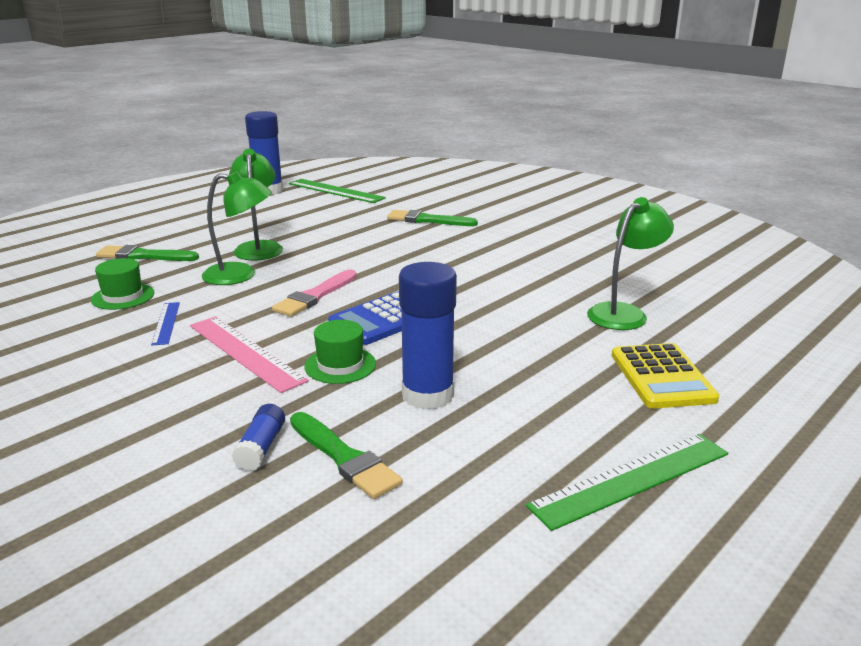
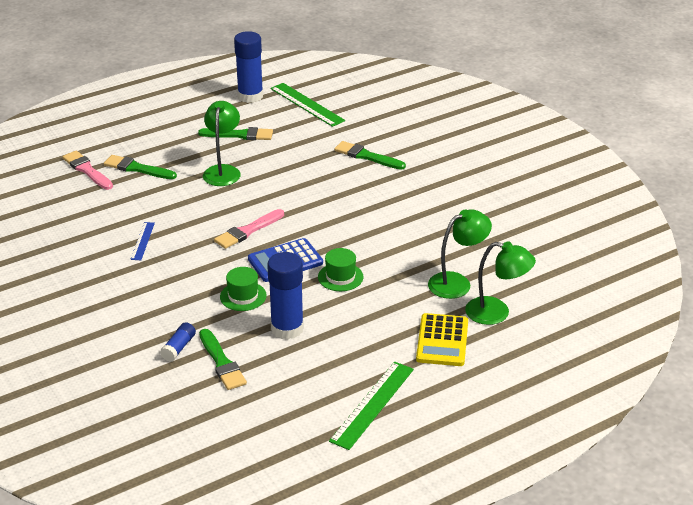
camera: 15 degrees right, 10 degrees up
green hat [91,258,155,310] -> green hat moved to [318,248,364,291]
pink ruler [190,316,309,393] -> none
green lamp [202,171,272,285] -> green lamp moved to [465,241,536,325]
green ruler [526,434,728,531] -> green ruler turned 45 degrees counterclockwise [329,361,414,450]
none -> pink brush [62,151,113,190]
none -> green brush [198,127,273,140]

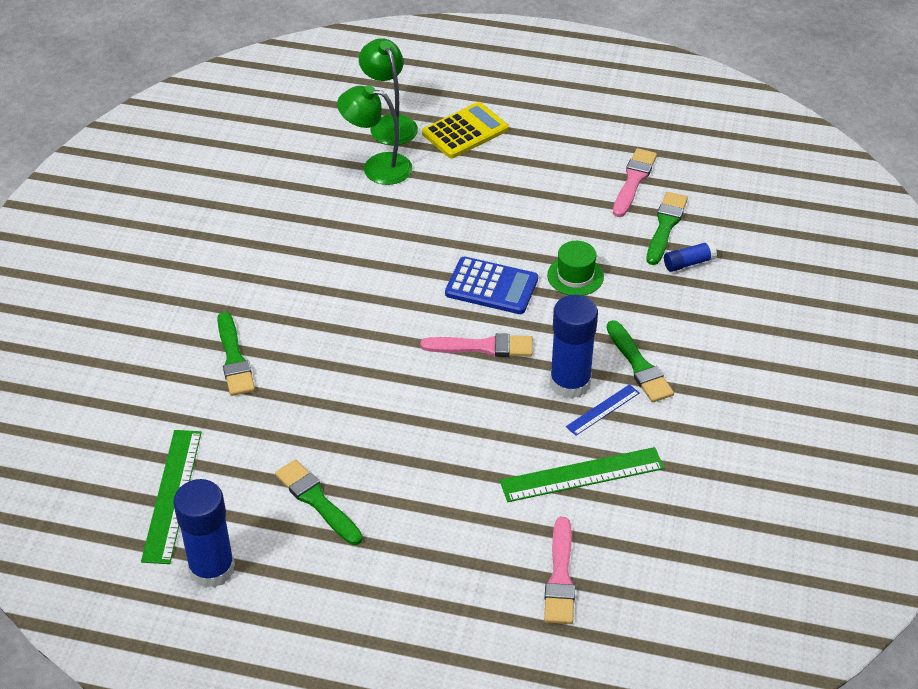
camera: 135 degrees left, 10 degrees up
green brush [104,155,177,179] -> green brush moved to [607,320,674,403]
green lamp [203,101,241,186] -> none
blue glue stick [267,252,304,340] -> blue glue stick moved to [550,295,598,399]
green hat [318,248,364,291] -> none
green ruler [329,361,414,450] -> green ruler moved to [500,447,664,502]
none -> pink brush [613,148,657,217]

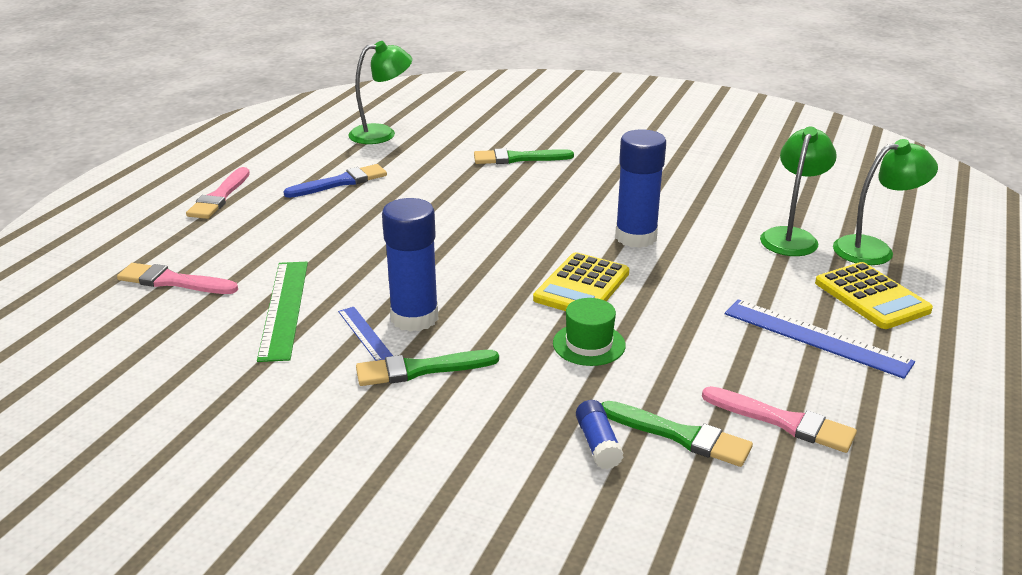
camera: 100 degrees right, 15 degrees down
green ruler [141,430,202,564] -> green lamp [348,41,412,144]
blue glue stick [173,479,235,588] -> blue glue stick moved to [615,129,666,248]
green brush [275,460,363,545] -> blue brush [283,164,387,198]
pink brush [421,333,533,357] -> pink brush moved to [186,167,250,219]
blue calculator [445,257,538,314] -> yellow calculator [533,252,629,311]
none -> blue ruler [725,299,915,379]

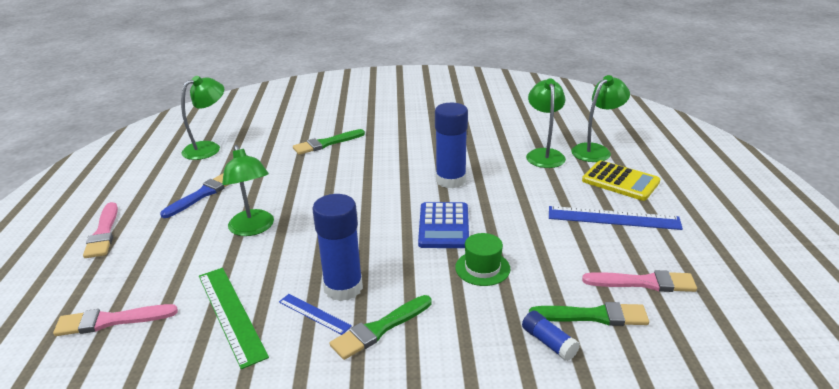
camera: 25 degrees left, 0 degrees up
yellow calculator [533,252,629,311] -> blue calculator [418,202,469,248]
none -> green lamp [222,145,274,236]

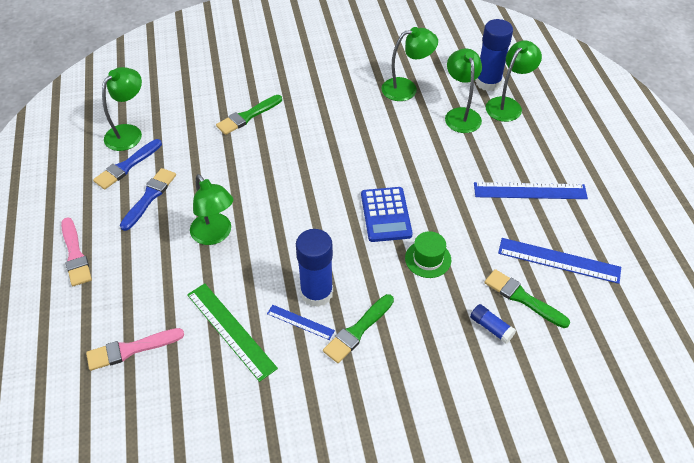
camera: 10 degrees left, 20 degrees up
blue glue stick [435,103,468,188] -> blue glue stick moved to [475,19,513,91]
green brush [529,302,649,326] -> green brush turned 135 degrees counterclockwise [484,269,570,328]
yellow calculator [582,160,660,201] -> none
pink brush [582,270,697,292] -> blue ruler [498,238,621,284]
none -> blue brush [93,139,162,190]
none -> green lamp [381,27,438,101]

